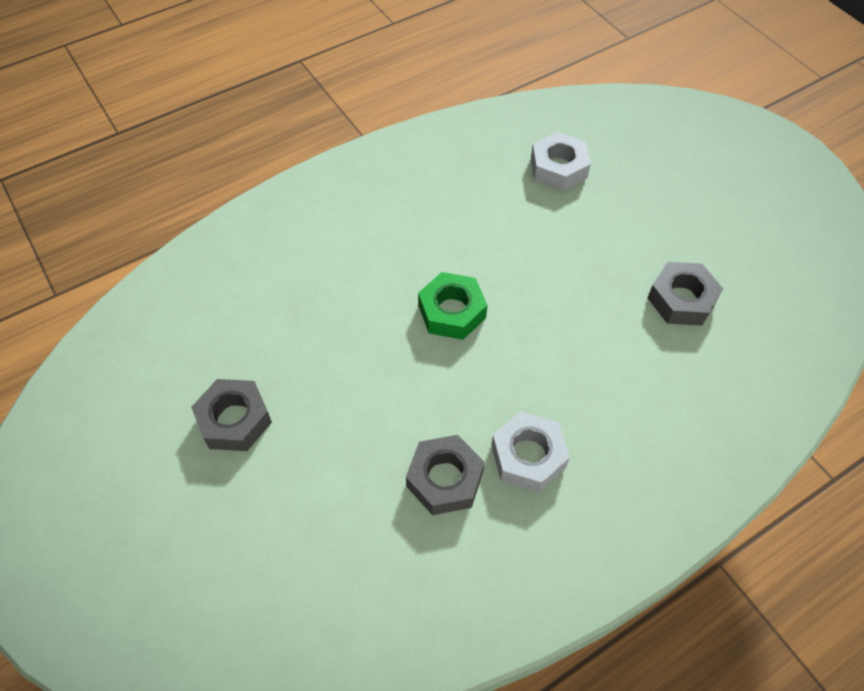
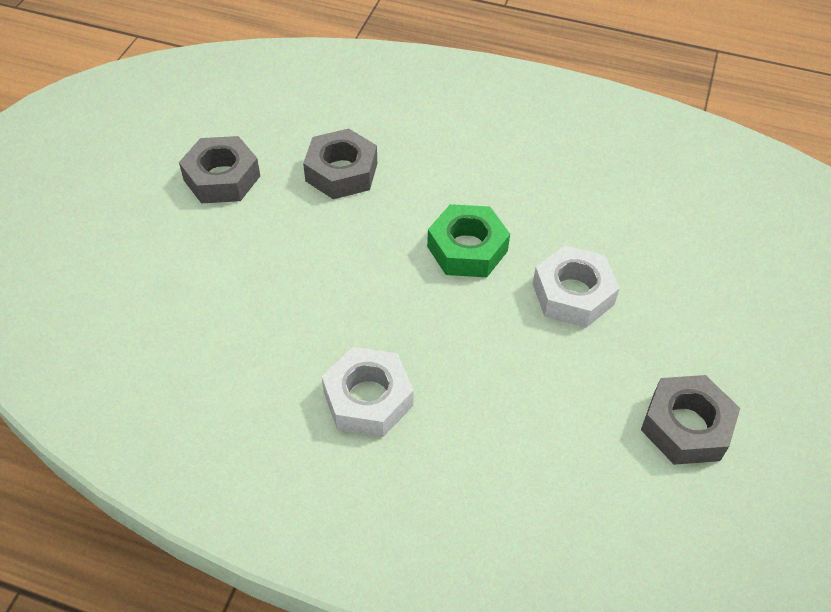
camera: 50 degrees right, 5 degrees down
grey nut [406,435,485,515] -> grey nut moved to [303,128,377,199]
white nut [531,132,591,191] -> white nut moved to [532,245,620,328]

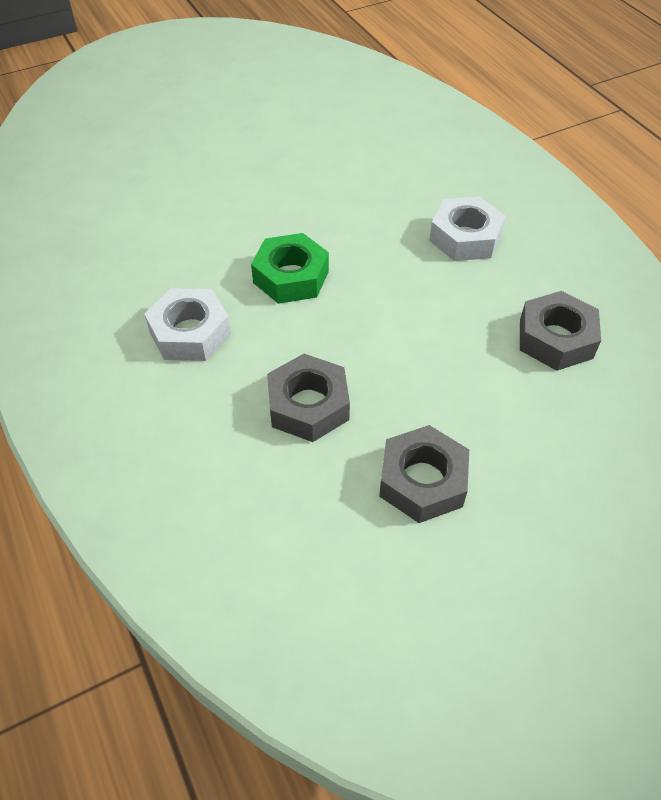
camera: 135 degrees left, 0 degrees up
white nut [532,245,620,328] -> white nut moved to [144,288,231,361]
grey nut [641,375,740,465] -> grey nut moved to [520,291,601,371]

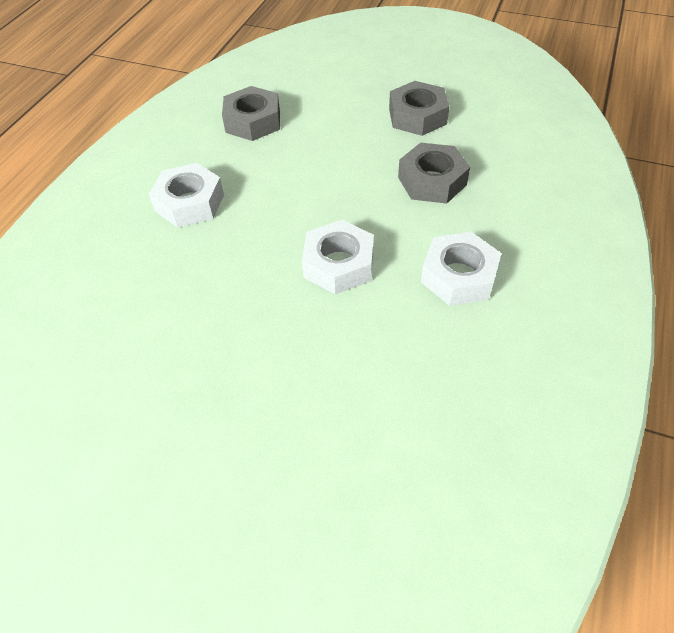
camera: 130 degrees left, 0 degrees up
green nut [251,233,329,304] -> white nut [302,220,374,295]

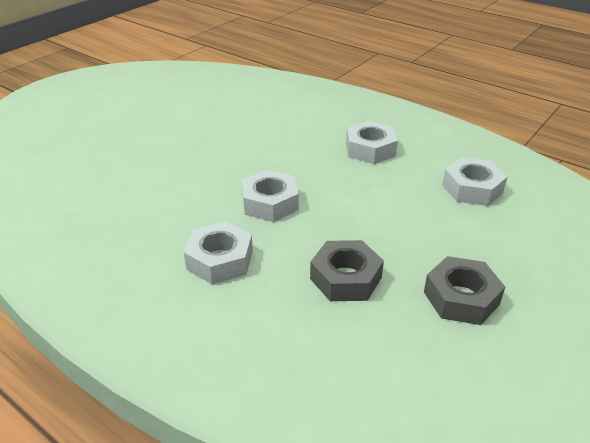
camera: 105 degrees right, 15 degrees down
grey nut [222,86,280,141] -> white nut [442,157,507,206]

